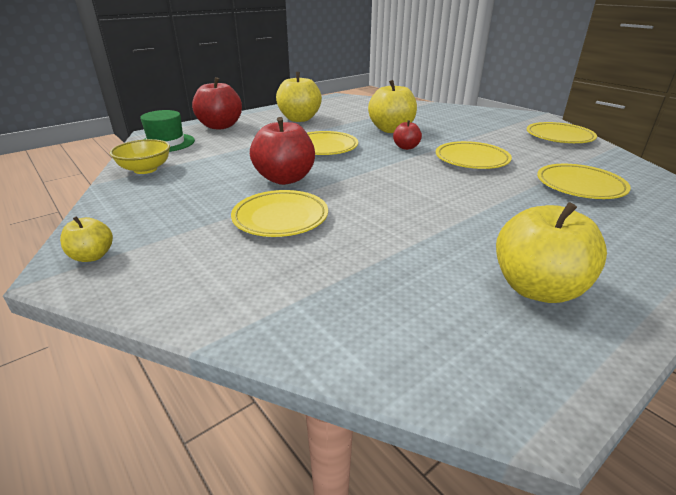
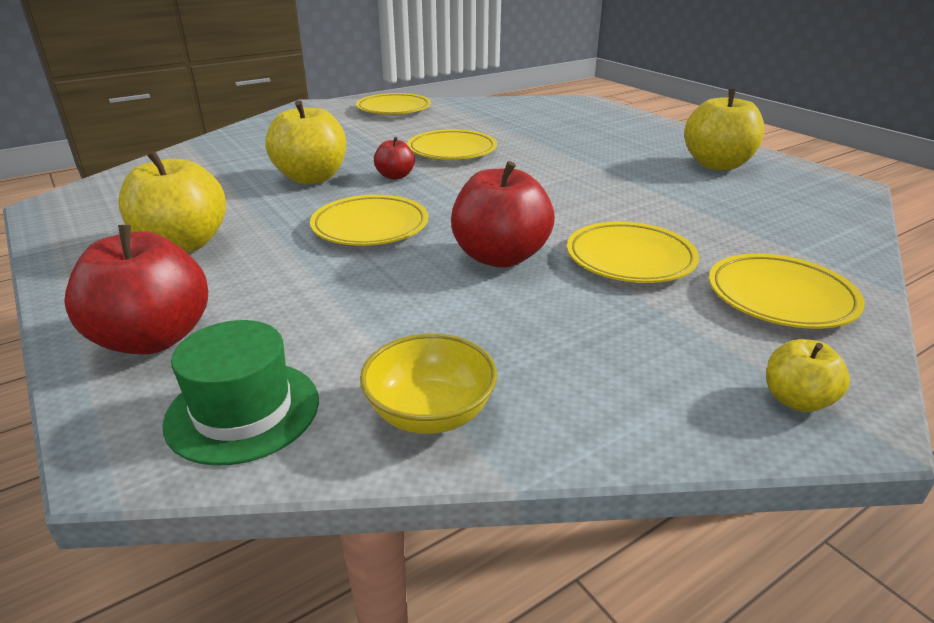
camera: 85 degrees left, 0 degrees up
yellow plate [537,164,631,199] -> yellow plate moved to [709,253,865,329]

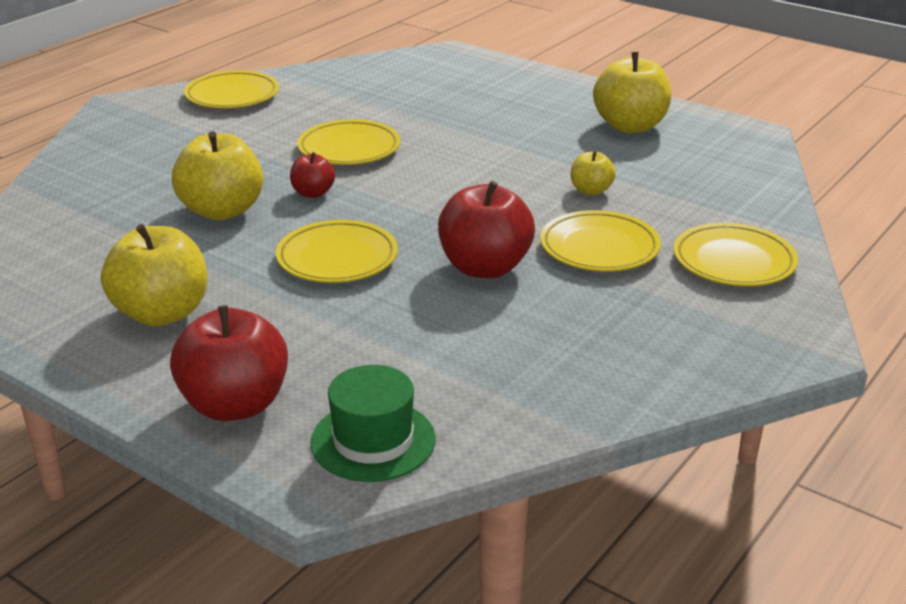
camera: 20 degrees left, 0 degrees up
yellow bowl [360,333,497,434] -> none
yellow apple [766,339,850,412] -> yellow apple moved to [571,151,616,195]

